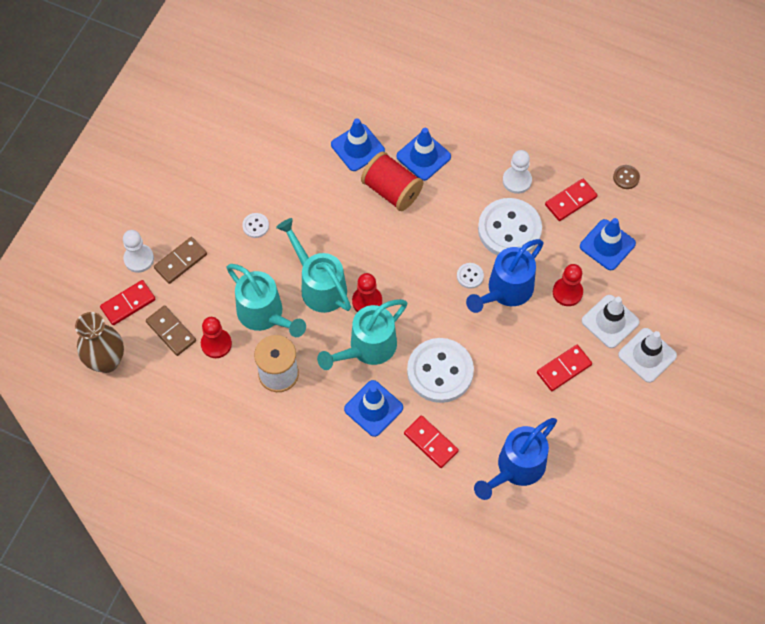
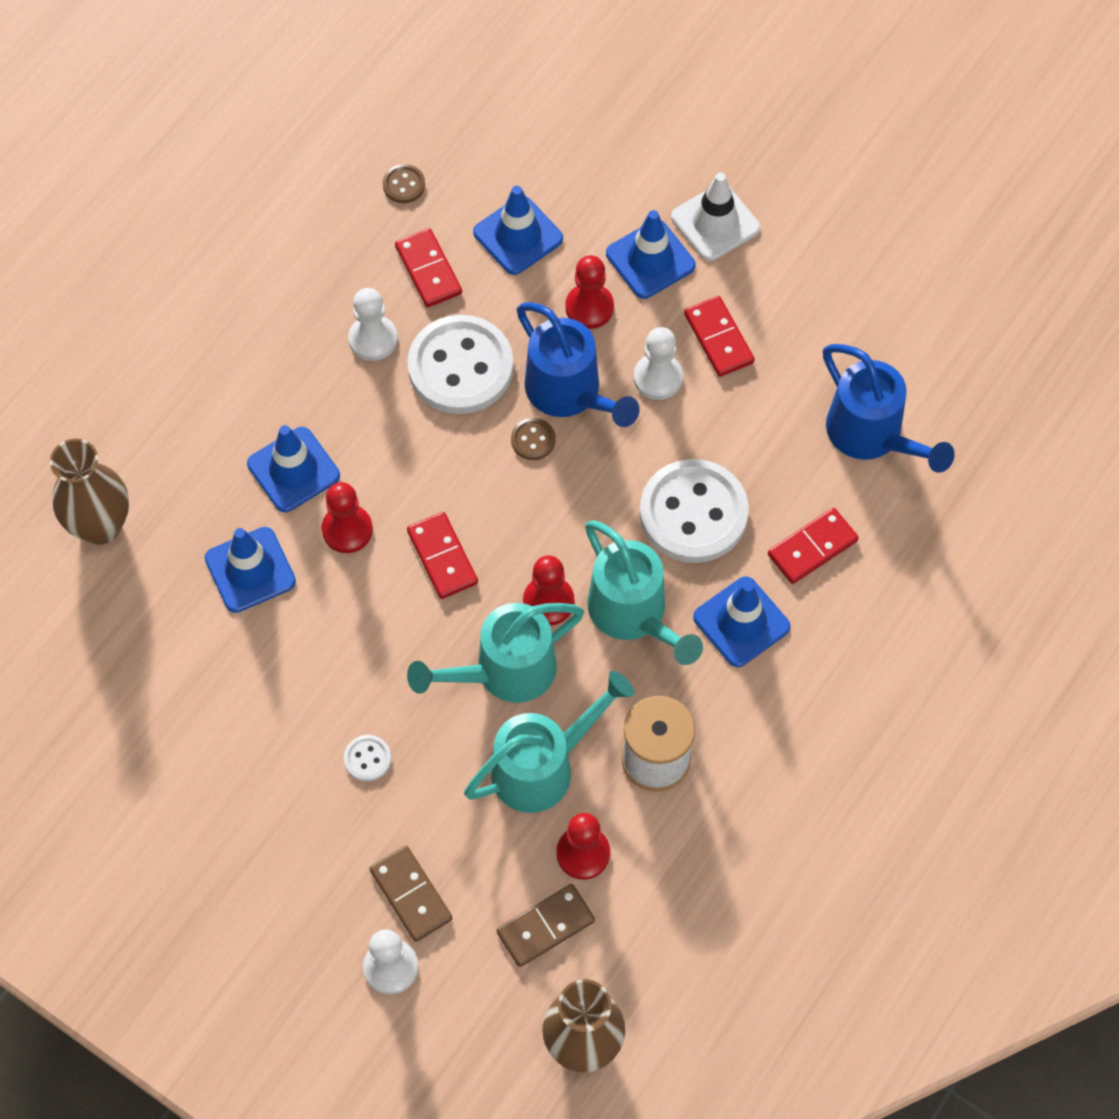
camera: 80 degrees left, 0 degrees up
red domino [100,280,156,325] -> red domino moved to [407,512,478,599]
red spool [361,152,423,211] -> red pawn [322,482,373,553]
white button [457,263,484,289] -> brown button [511,418,556,460]
white traffic cone [582,295,640,348] -> blue traffic cone [606,210,696,299]
none -> brown vase [50,439,129,545]
none -> white pawn [634,327,683,400]

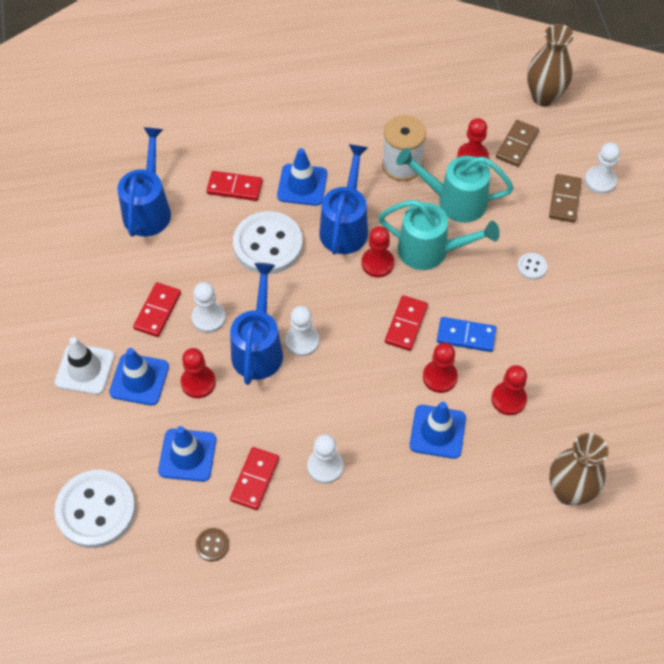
camera: 135 degrees left, 5 degrees down
blue traffic cone [205,527,296,613] -> red pawn [491,365,527,415]
white button [407,315,513,414] -> white button moved to [54,470,136,548]
brown domino [497,884,595,967] -> brown domino turned 75 degrees counterclockwise [496,120,539,167]
brown button [511,418,556,460] -> white pawn [285,306,319,357]
turquoise watering can [585,520,703,665] -> blue watering can [319,144,368,254]
none -> blue domino [437,317,496,352]

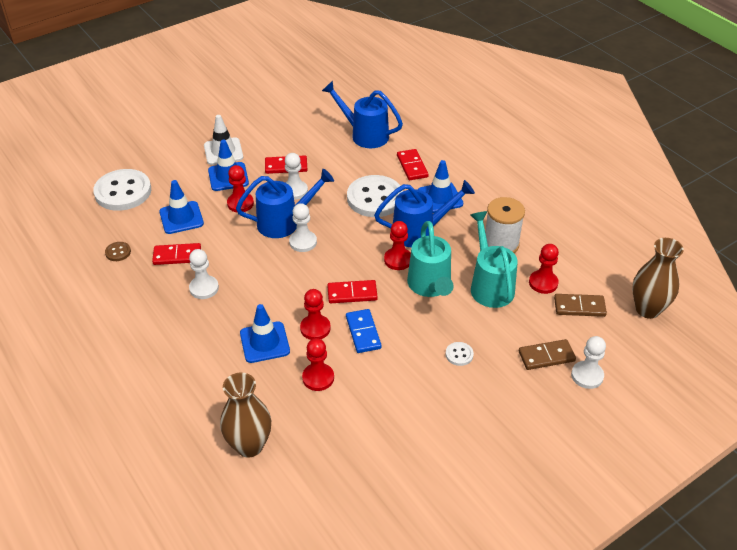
camera: 65 degrees right, 15 degrees down
blue watering can [117,127,171,237] -> blue watering can turned 135 degrees counterclockwise [322,81,403,148]

